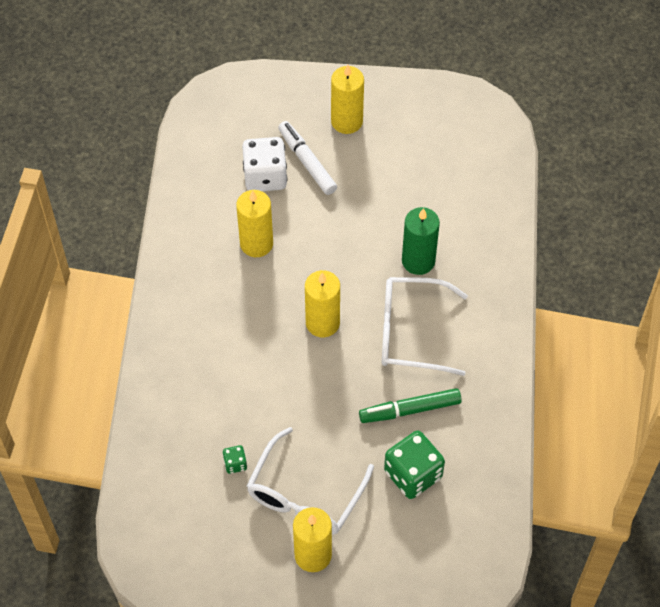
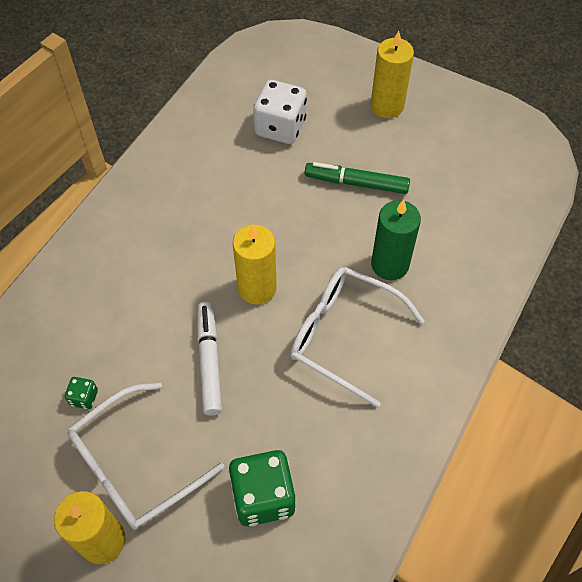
camera: 25 degrees right, 0 degrees up
yellow candle [236,190,273,257] -> none
white marker [278,121,337,195] -> white marker moved to [197,302,222,416]
green marker [359,388,462,423] -> green marker moved to [305,162,410,194]

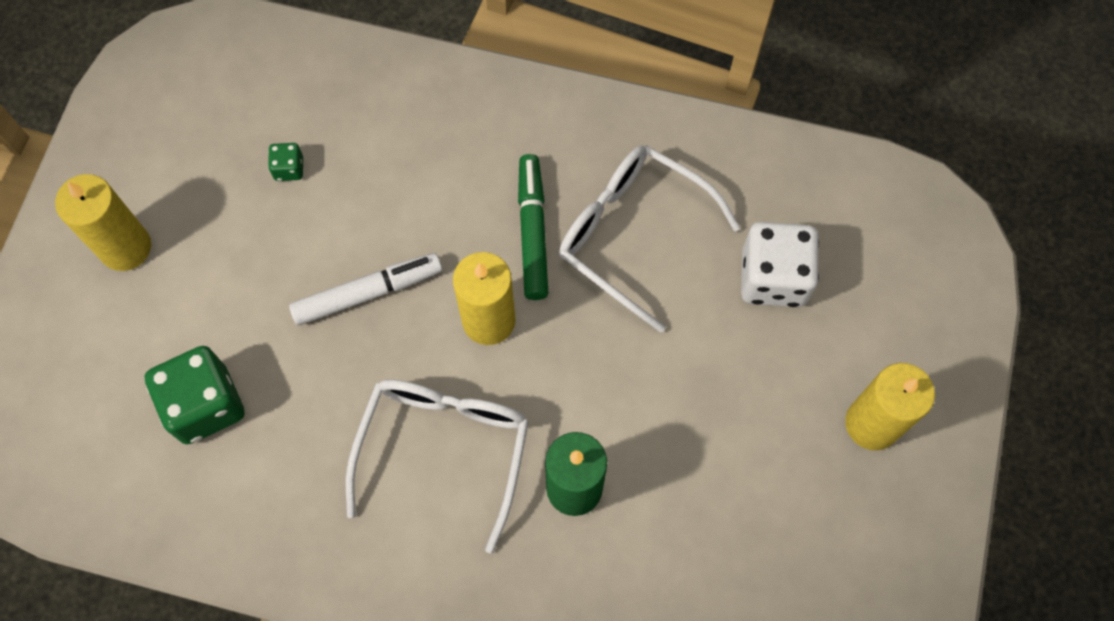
camera: 75 degrees right, 10 degrees up
white glasses [67,383,225,530] -> white glasses moved to [559,145,740,333]
green marker [305,162,410,194] -> green marker moved to [518,154,549,300]

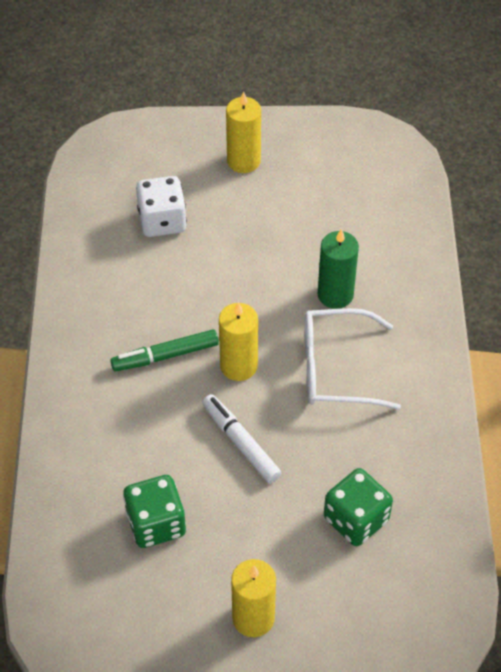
camera: 105 degrees left, 15 degrees down
green dice [268,143,303,181] -> green dice [123,475,186,548], size x2.17
white glasses [559,145,740,333] -> none

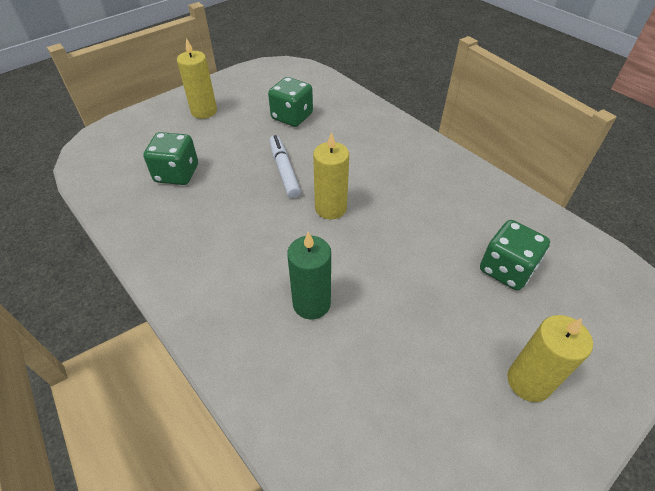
camera: 140 degrees right, 5 degrees down
green marker [110,329,219,372] -> none
white dice [136,176,187,237] -> green dice [480,220,550,290]
white marker [202,394,281,483] -> white marker turned 120 degrees counterclockwise [270,135,301,198]
white glasses [304,308,401,410] -> none

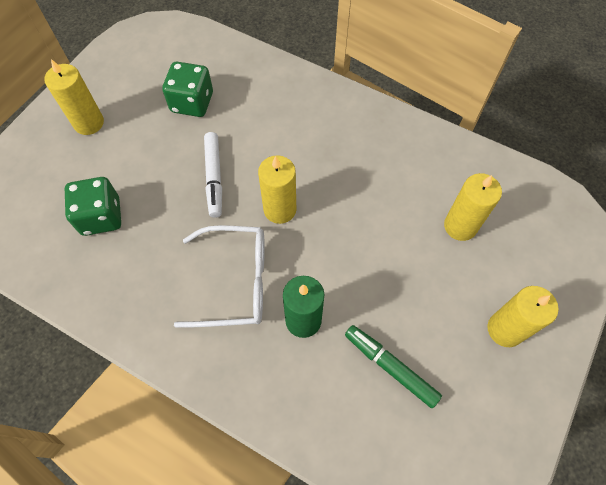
camera: 20 degrees left, 15 degrees up
white marker [270,135,301,198] -> white marker turned 150 degrees counterclockwise [204,132,222,218]
green dice [480,220,550,290] -> yellow candle [444,173,502,241]
none -> white glasses [174,225,265,327]
none -> green marker [345,325,442,408]

